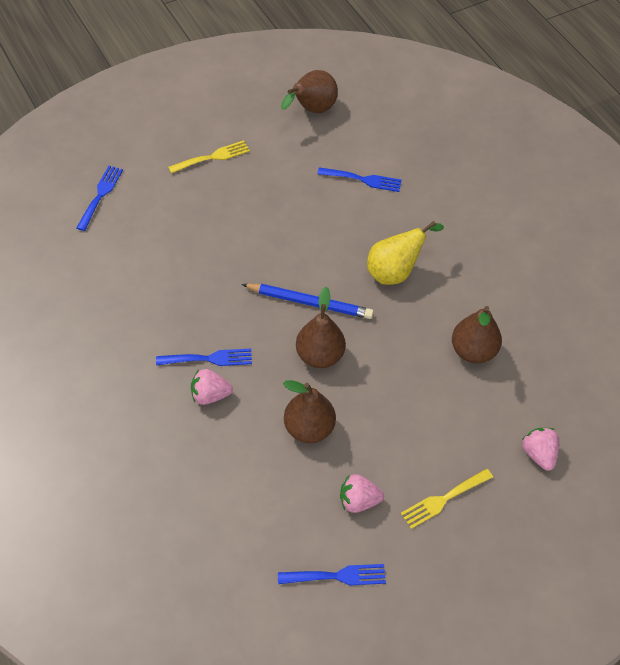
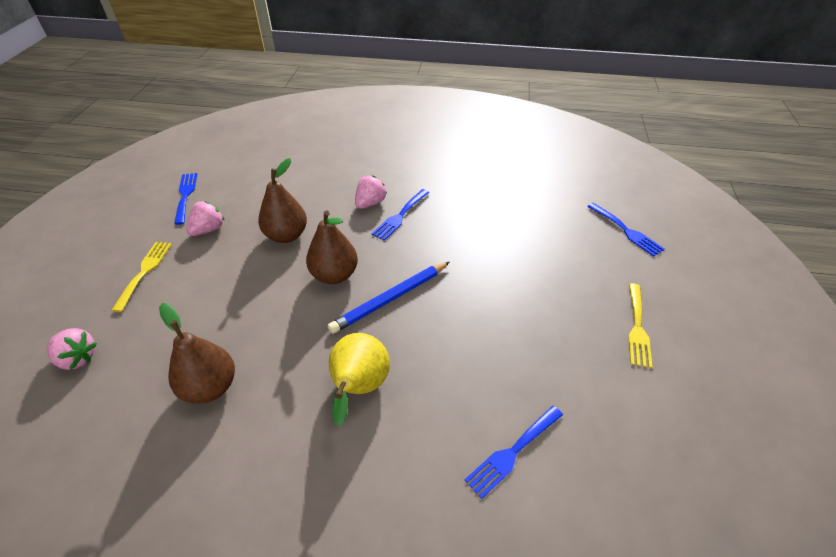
camera: 130 degrees right, 10 degrees down
blue fork [278,564,386,585] -> blue fork turned 135 degrees clockwise [174,173,197,225]
brown pear [281,70,338,113] -> none

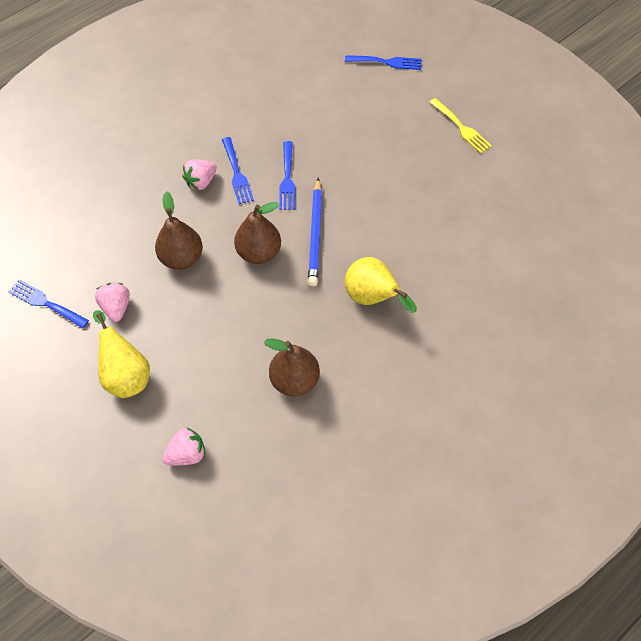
camera: 50 degrees left, 15 degrees up
yellow fork [111,242,172,312] -> yellow pear [93,310,150,398]
pink strawberry [355,175,387,209] -> pink strawberry turned 120 degrees counterclockwise [182,160,217,190]
blue fork [465,406,563,499] -> blue fork moved to [279,141,295,210]

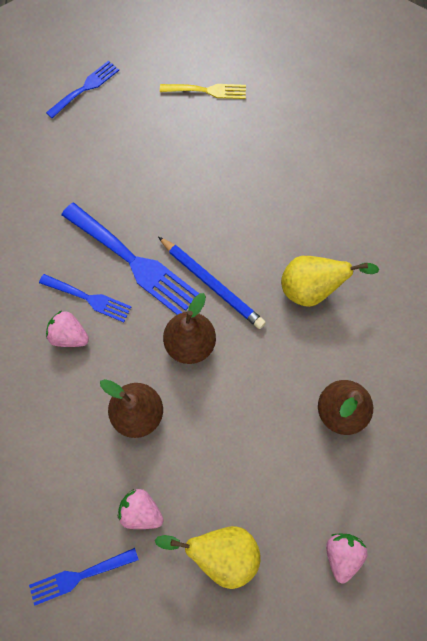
camera: 50 degrees left, 10 degrees up
pink strawberry [182,160,217,190] -> pink strawberry turned 120 degrees clockwise [46,311,89,347]
blue fork [279,141,295,210] -> blue fork [61,203,199,315], size x1.74

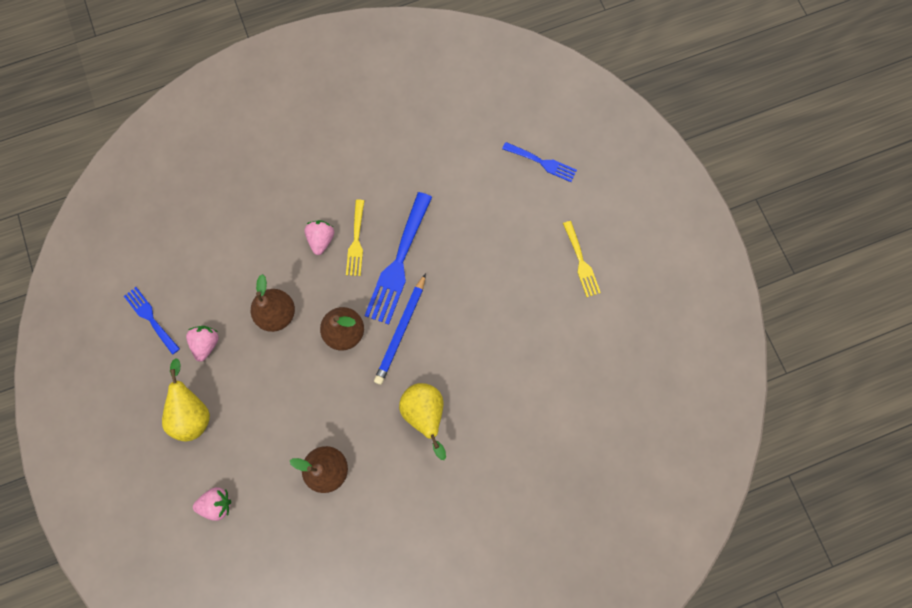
camera: 70 degrees right, 5 degrees up
blue fork [39,274,131,322] -> yellow fork [346,200,364,276]

